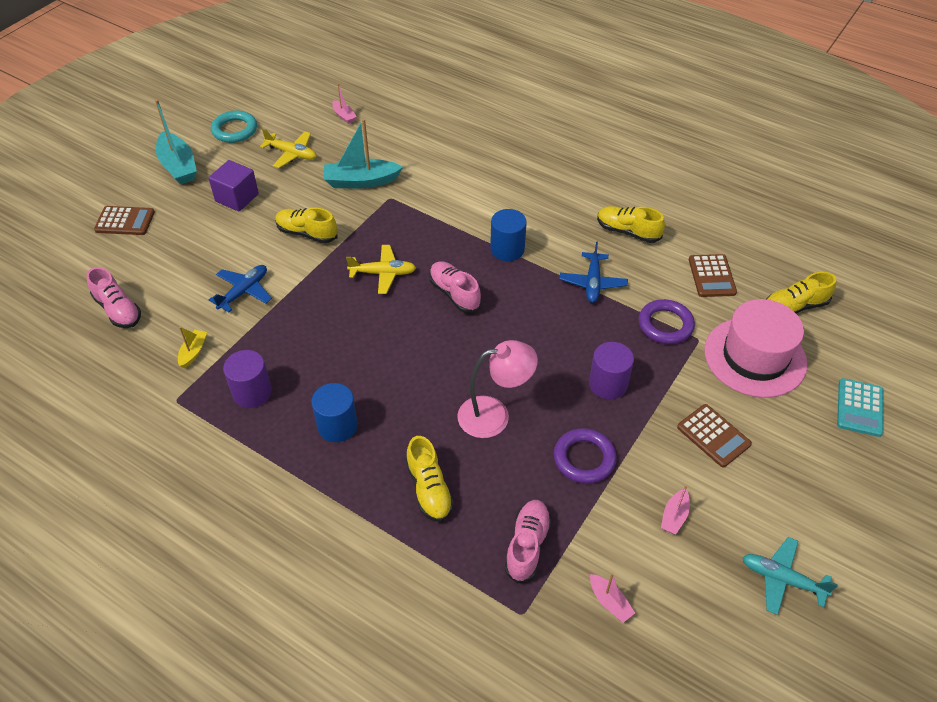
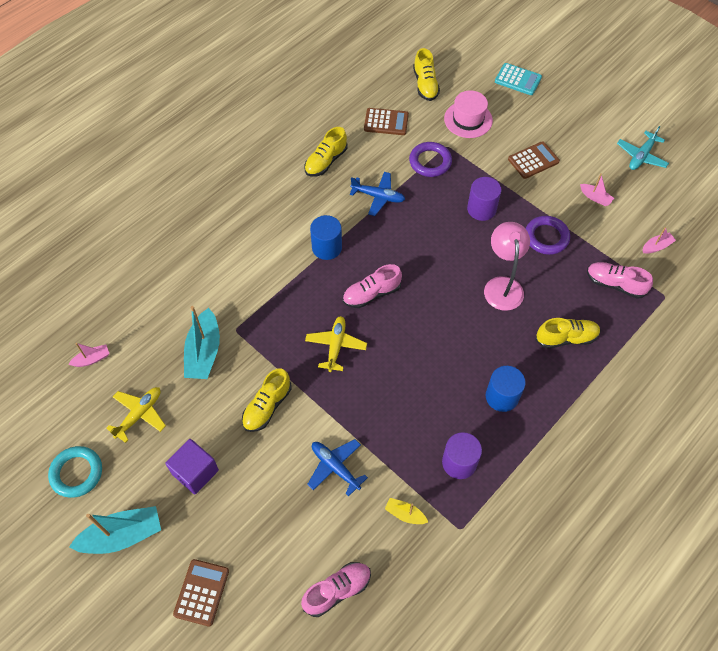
camera: 80 degrees left, 10 degrees up
pink hat [704,299,808,398] -> pink hat [444,90,493,138], size x0.67

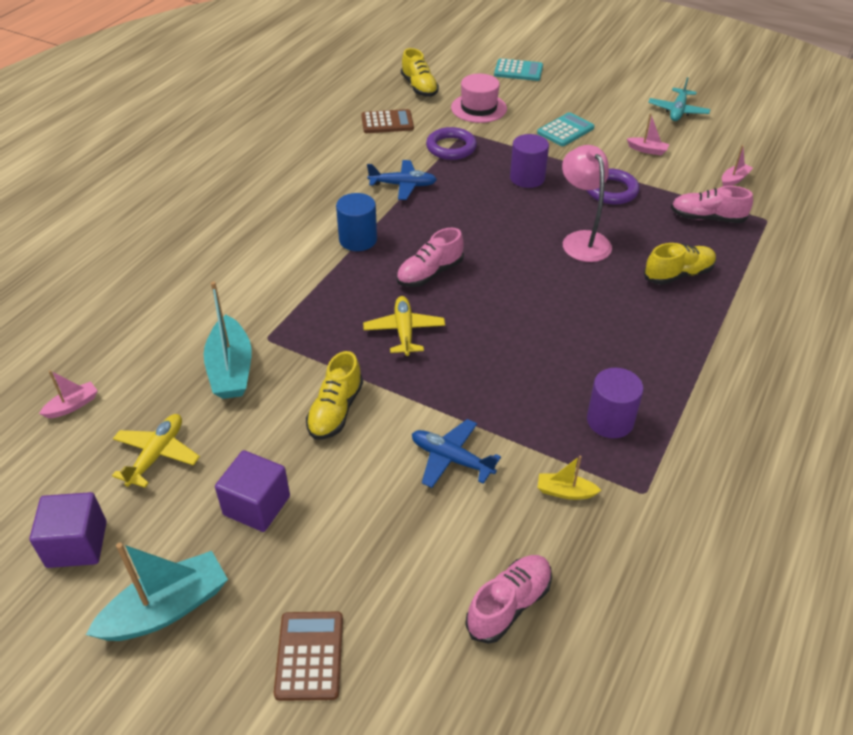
camera: 15 degrees left, 15 degrees down
turquoise ring [48,446,102,498] -> purple cube [29,492,107,568]
yellow shoe [304,127,348,177] -> none
blue cylinder [486,366,526,412] -> none
brown calculator [508,141,560,179] -> turquoise calculator [537,112,595,146]

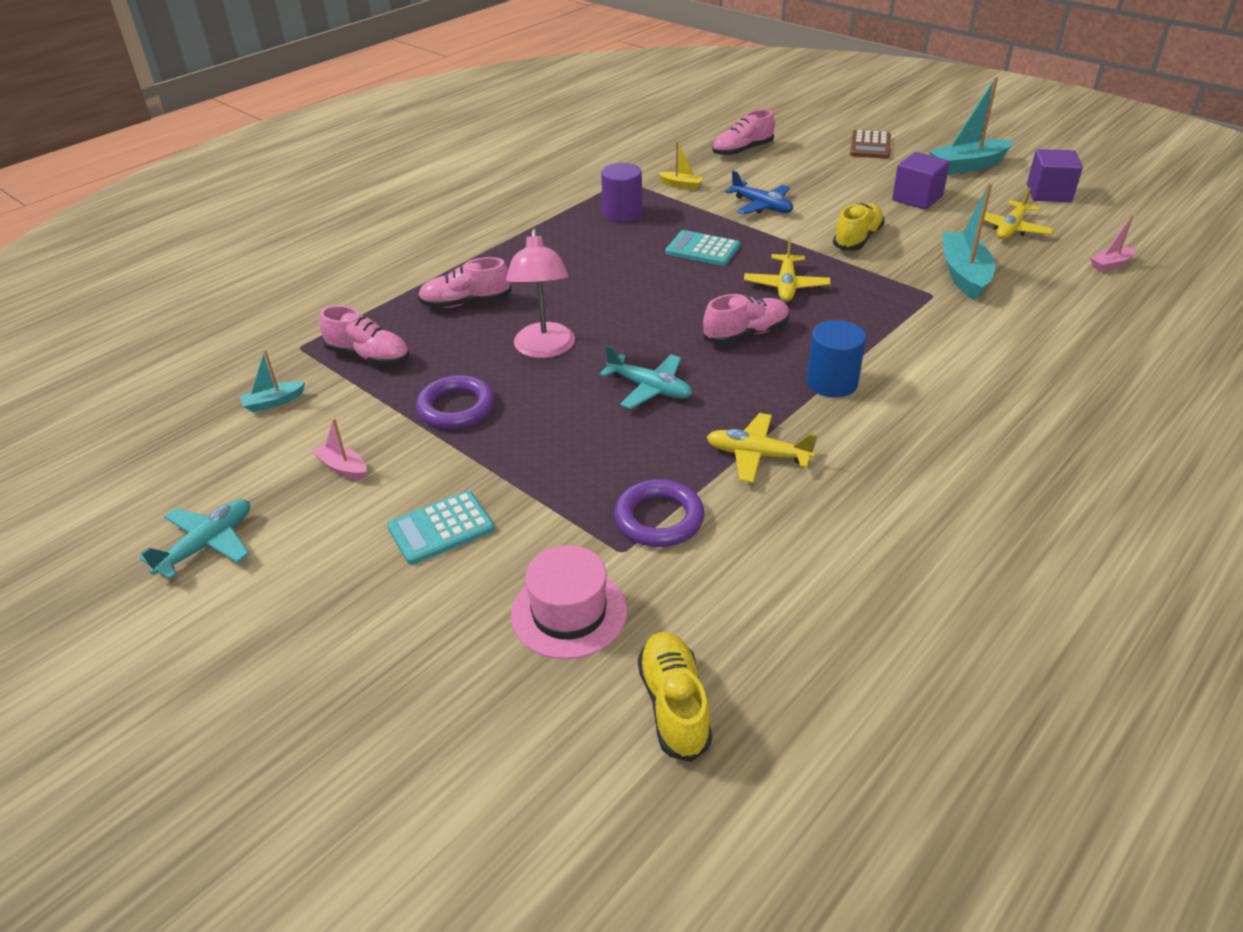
camera: 165 degrees left, 5 degrees down
brown calculator [361,109,414,133] -> none
blue plane [367,160,437,200] -> yellow plane [706,413,817,483]
turquoise calculator [494,58,543,81] -> turquoise calculator moved to [666,230,740,266]
purple cylinder [510,134,549,188] -> none
yellow shoe [644,243,716,285] -> pink shoe [418,257,512,308]
pink boat [722,145,753,186] -> turquoise boat [240,350,305,412]
none -> turquoise plane [600,345,692,409]

